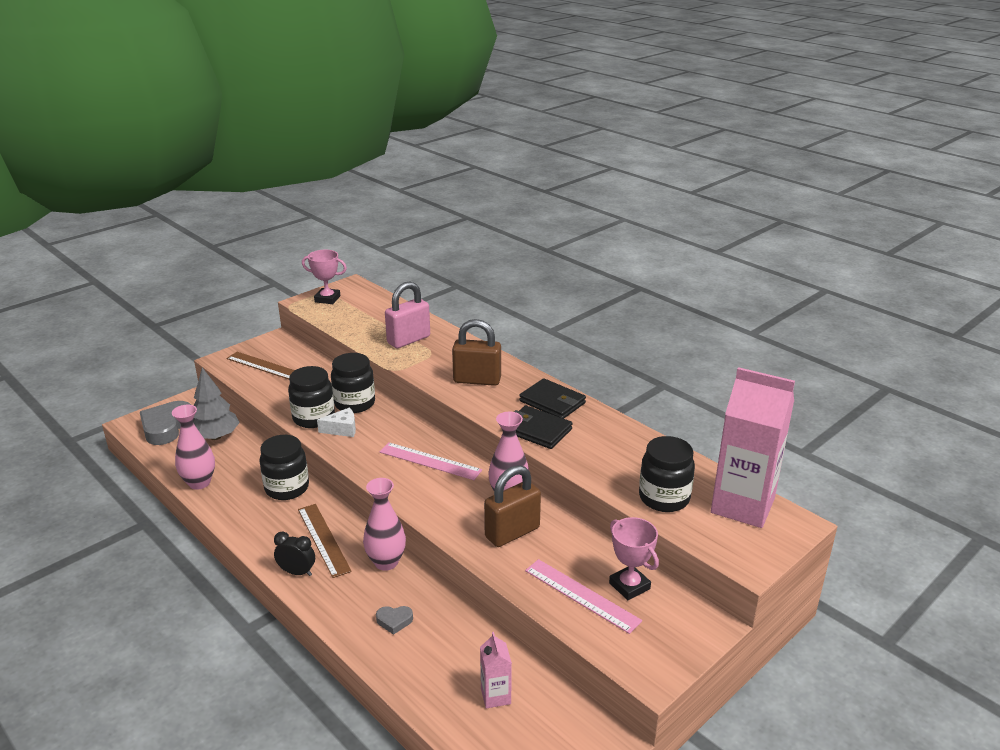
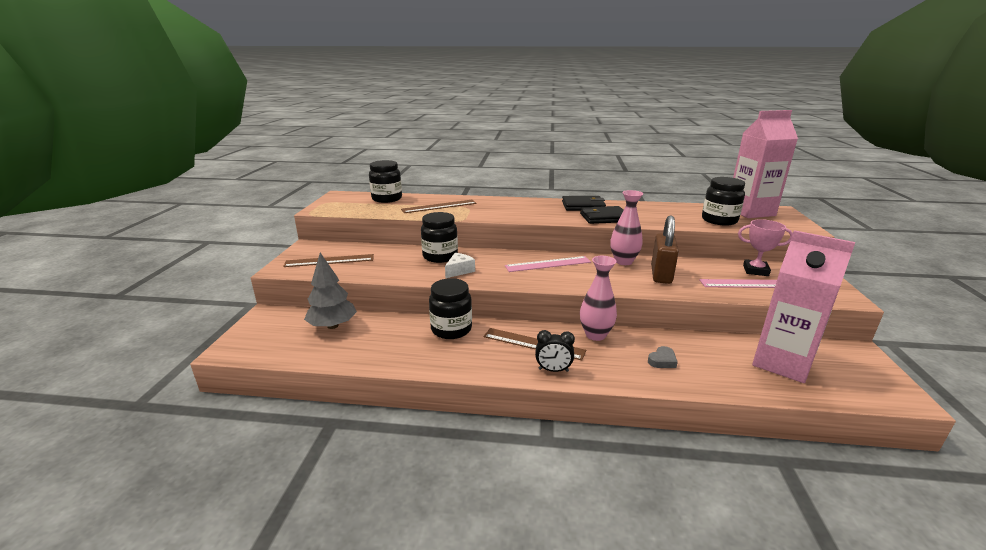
camera: 40 degrees left, 5 degrees down
grey heart [140,401,191,445] -> none
pink vase [172,405,215,490] -> none
black clock [274,532,315,576] -> black clock turned 150 degrees counterclockwise [535,330,575,372]
black jar [288,366,335,428] -> black jar moved to [369,160,402,203]
pink trophy [302,250,347,304] -> none
pink padlock [385,282,430,348] -> brown ruler [401,200,477,213]
brown padlock [452,319,501,386] -> none
pink carton [480,632,512,709] -> pink carton [752,230,855,383], size x2.23

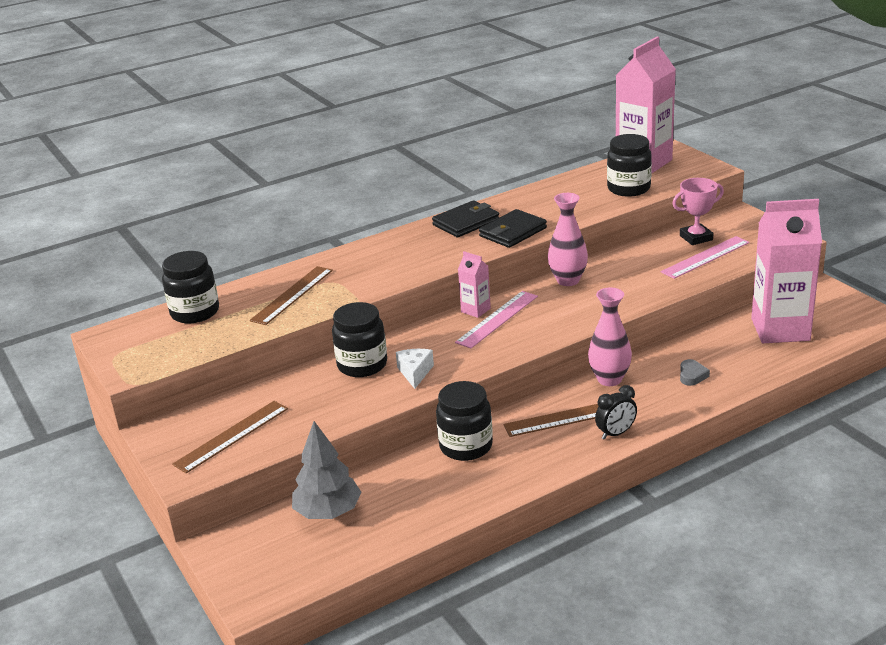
camera: 35 degrees left, 5 degrees up
brown padlock [651,215,679,284] -> none
none -> pink carton [458,251,491,318]

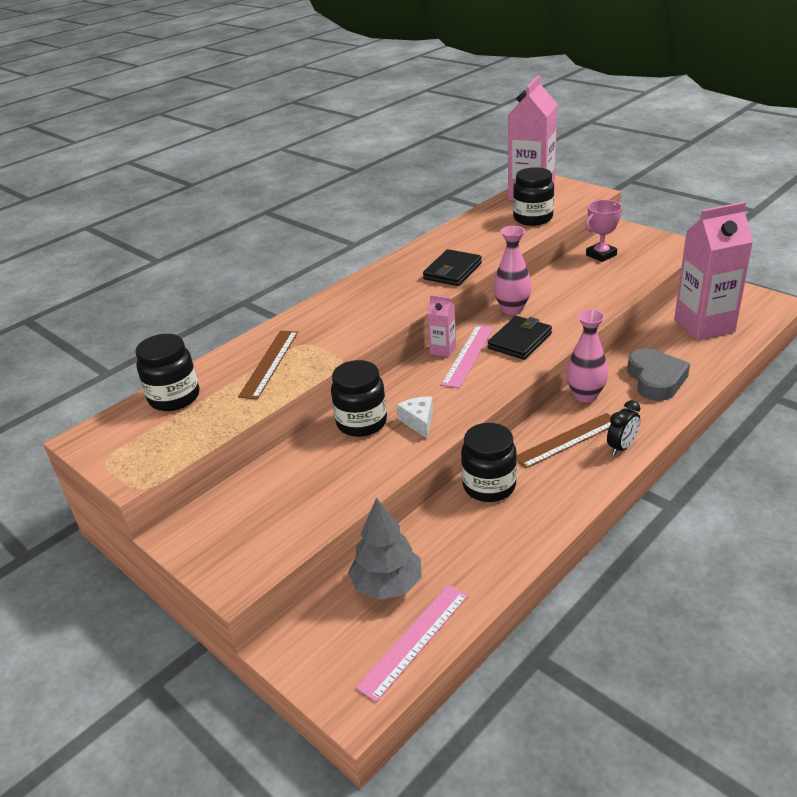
camera: 15 degrees left, 5 degrees up
brown ruler [172,401,288,473] -> none
black wallet [432,200,499,237] -> black wallet moved to [488,316,552,360]
pink ruler [661,236,750,279] -> pink ruler moved to [356,585,468,702]
grey heart [680,359,710,386] -> grey heart [627,349,690,401], size x2.12

